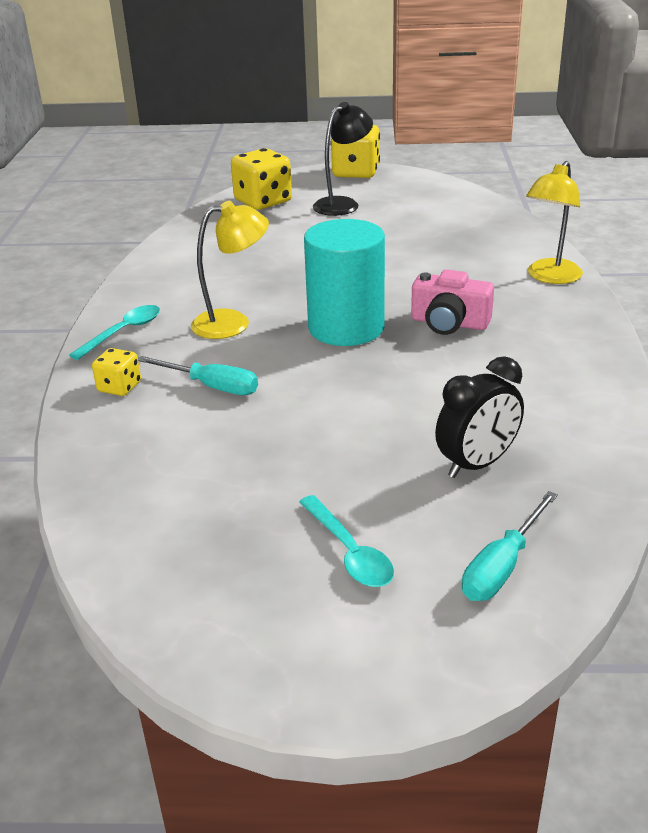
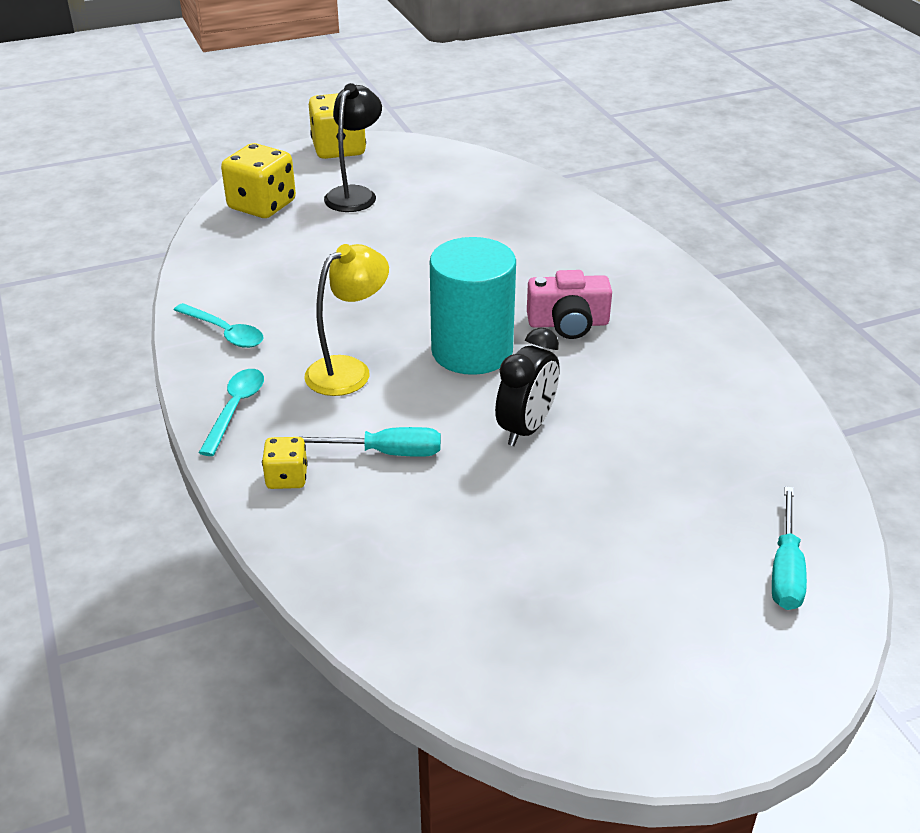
camera: 25 degrees left, 5 degrees up
turquoise spoon [299,495,394,587] -> turquoise spoon moved to [174,303,264,348]
black clock [435,356,524,478] -> black clock moved to [495,328,560,446]
yellow lamp [526,161,583,284] -> none

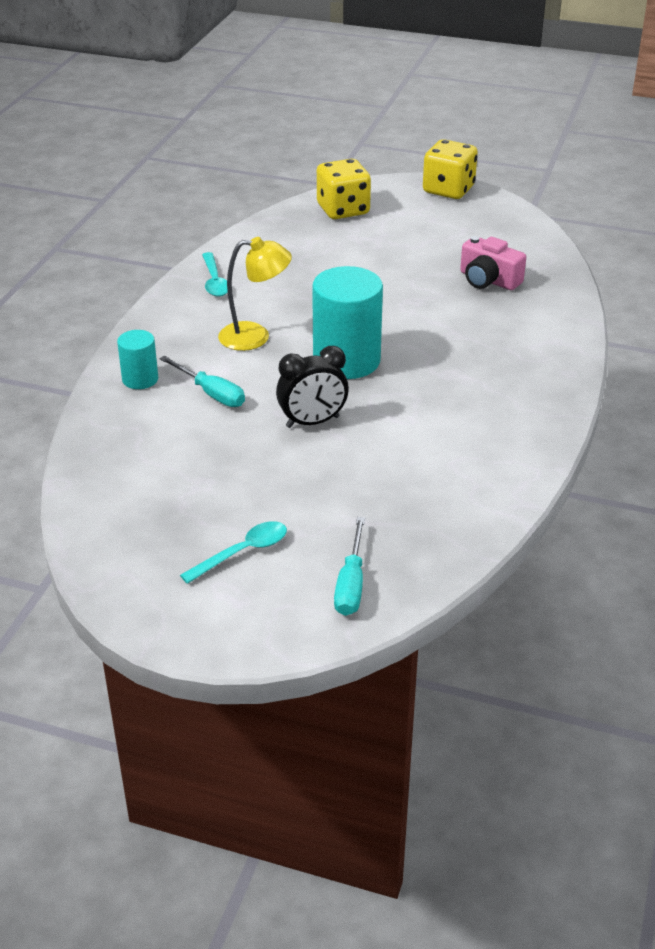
camera: 40 degrees right, 0 degrees up
turquoise spoon [199,369,264,456] -> turquoise spoon moved to [180,521,287,584]
yellow dice [262,437,308,489] -> turquoise cylinder [117,330,158,389]
black lamp [324,83,382,212] -> none
pink camera [527,270,612,339] -> pink camera moved to [460,236,526,290]
turquoise screwdriver [772,486,807,610] -> turquoise screwdriver turned 45 degrees counterclockwise [334,517,365,616]

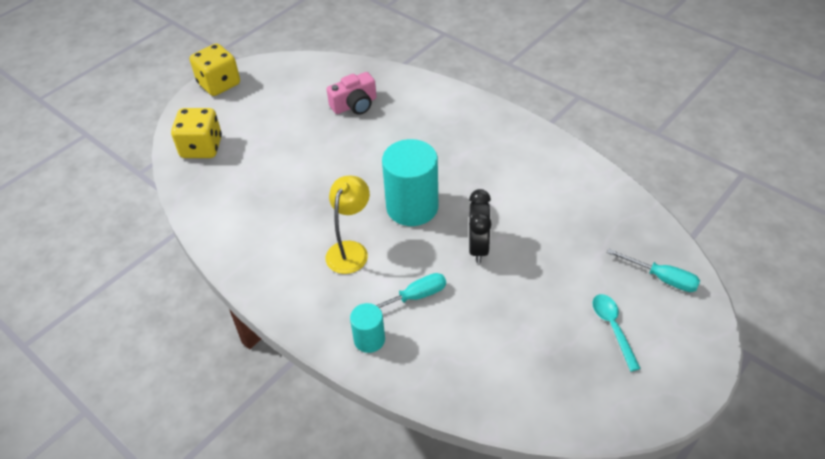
camera: 65 degrees left, 10 degrees up
turquoise spoon [202,252,228,296] -> none

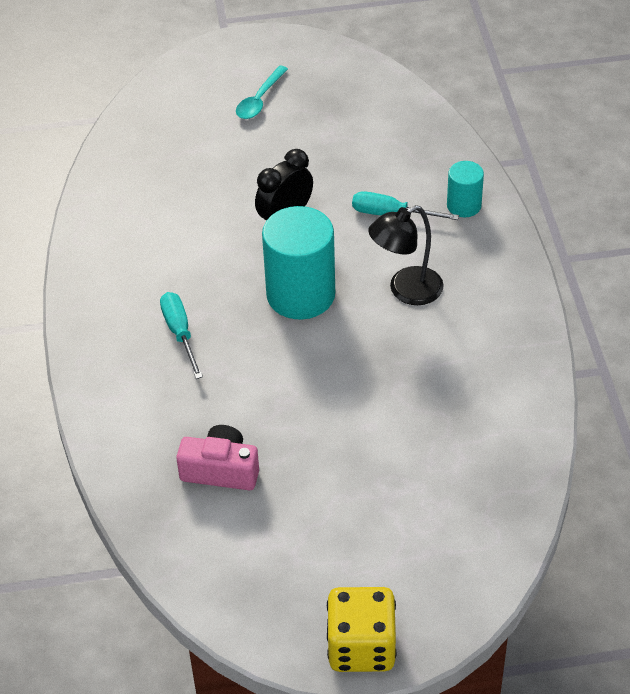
camera: 140 degrees left, 0 degrees up
yellow dice [171,108,222,158] -> none
yellow lamp [326,176,370,274] -> black lamp [368,205,444,305]
turquoise screwdriver [607,249,700,292] -> turquoise screwdriver moved to [160,292,203,379]

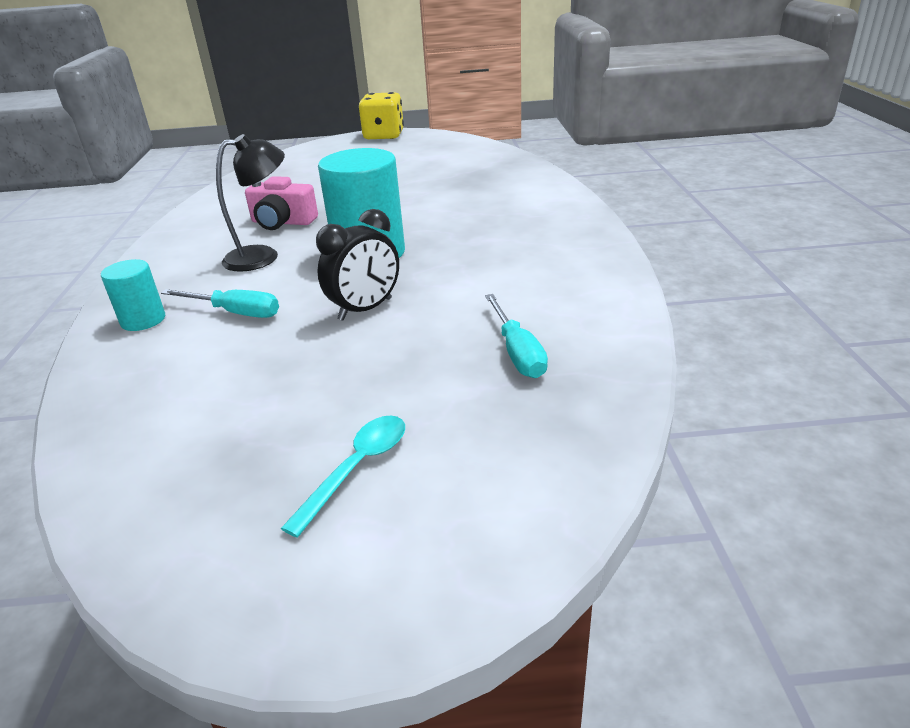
camera: 175 degrees left, 15 degrees down
turquoise screwdriver [160,292,203,379] -> turquoise screwdriver moved to [485,294,548,378]
pink camera [176,425,259,490] -> pink camera moved to [245,176,318,230]

